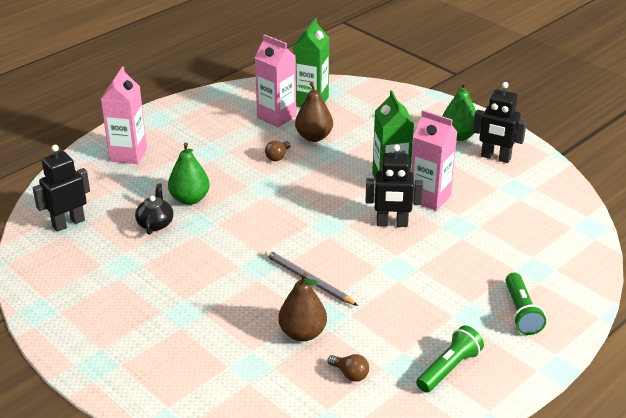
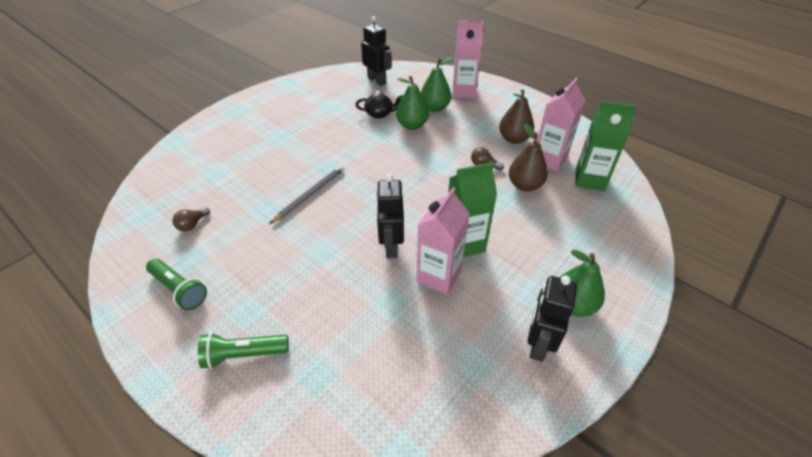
camera: 85 degrees right, 10 degrees up
brown pear [278,273,327,342] -> brown pear moved to [499,89,534,144]
none -> green pear [421,57,453,112]

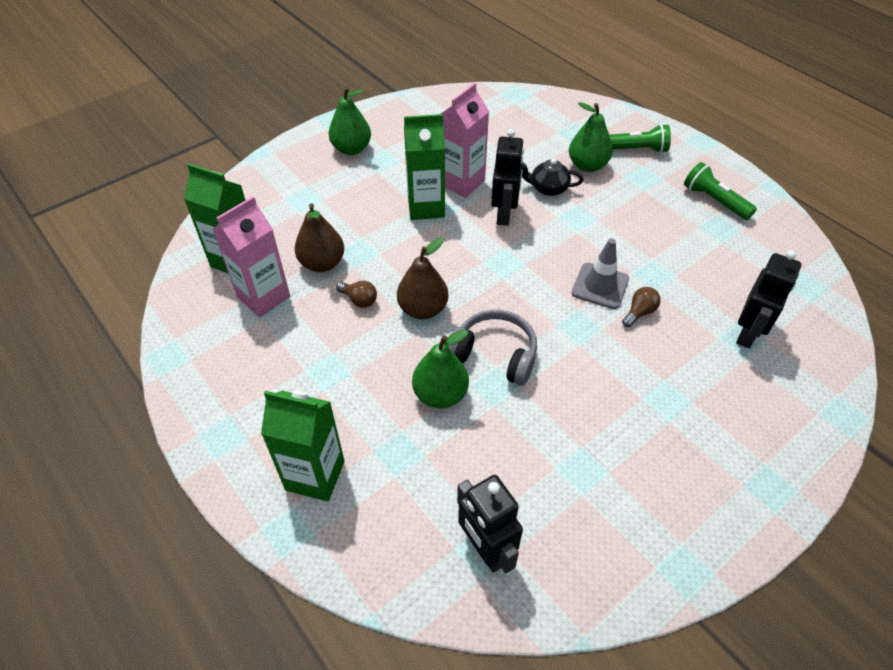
camera: 170 degrees left, 5 degrees up
brown light bulb [172,207,210,232] -> brown light bulb moved to [622,287,661,327]
grey pencil [269,166,344,224] -> grey traffic cone [572,238,629,309]
black teapot [356,90,403,119] -> black teapot moved to [522,159,583,196]
green pear [421,57,453,112] -> green pear moved to [569,102,613,172]
pink carton [452,21,484,99] -> green carton [261,391,345,501]
brown pear [499,89,534,144] -> brown pear moved to [397,238,449,319]
black robot [527,275,577,362] -> black robot moved to [736,250,801,348]
none -> grey headphones [447,309,537,386]

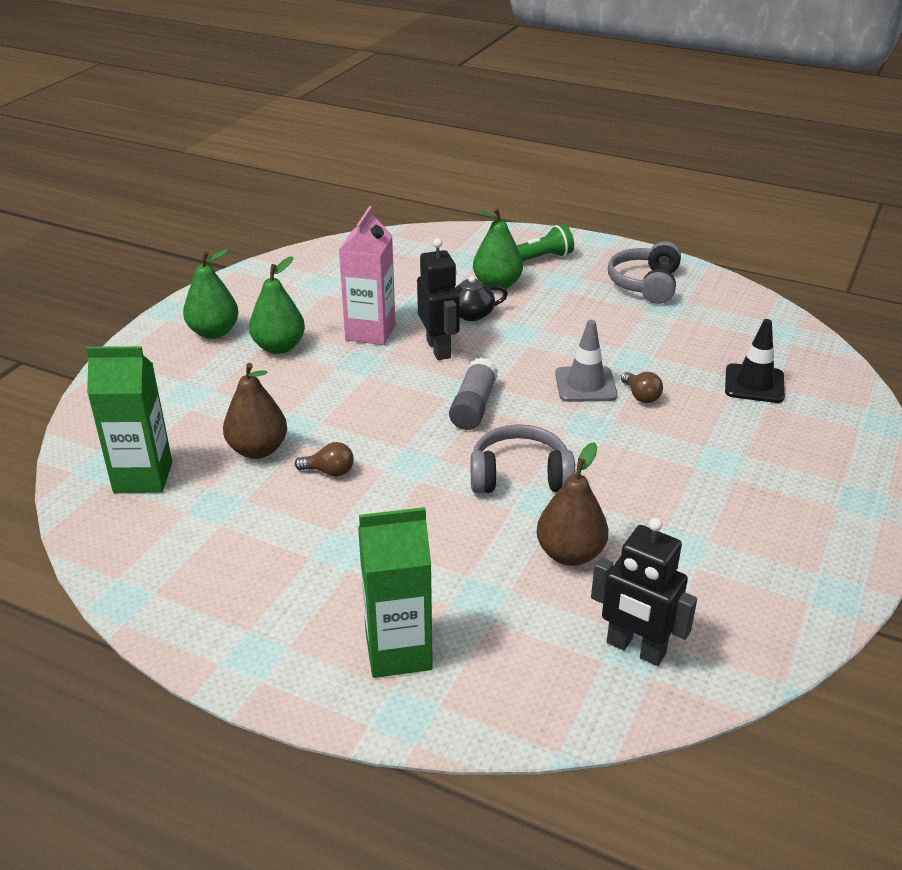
camera: 25 degrees left, 15 degrees down
pink carton [213,196,290,317] -> none
brown pear [397,238,449,319] -> brown pear moved to [537,442,608,566]
green carton [404,114,445,220] -> none
green pear [412,330,469,408] -> green pear moved to [249,256,305,354]
brown light bulb [622,287,661,327] -> brown light bulb turned 135 degrees clockwise [621,372,663,403]
green flashlight [684,162,757,220] -> grey headphones [608,241,681,304]
black robot [736,250,801,348] -> black traffic cone [725,319,785,403]
none -> grey glue stick [449,357,498,430]

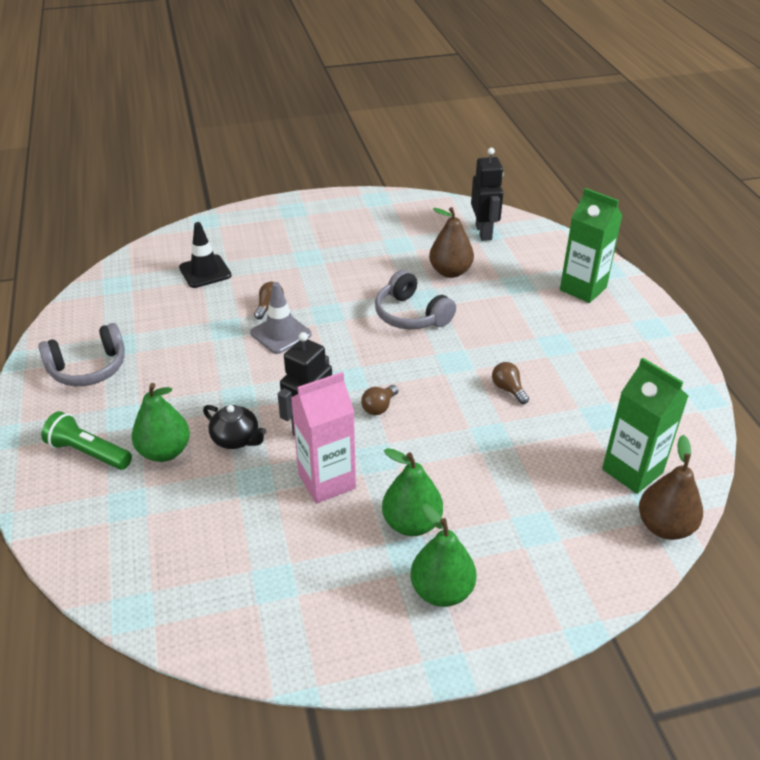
camera: 130 degrees left, 5 degrees up
brown pear [223,363,287,459] -> brown pear moved to [639,435,703,540]
grey glue stick [449,357,498,430] -> none
none -> brown light bulb [361,385,398,415]

